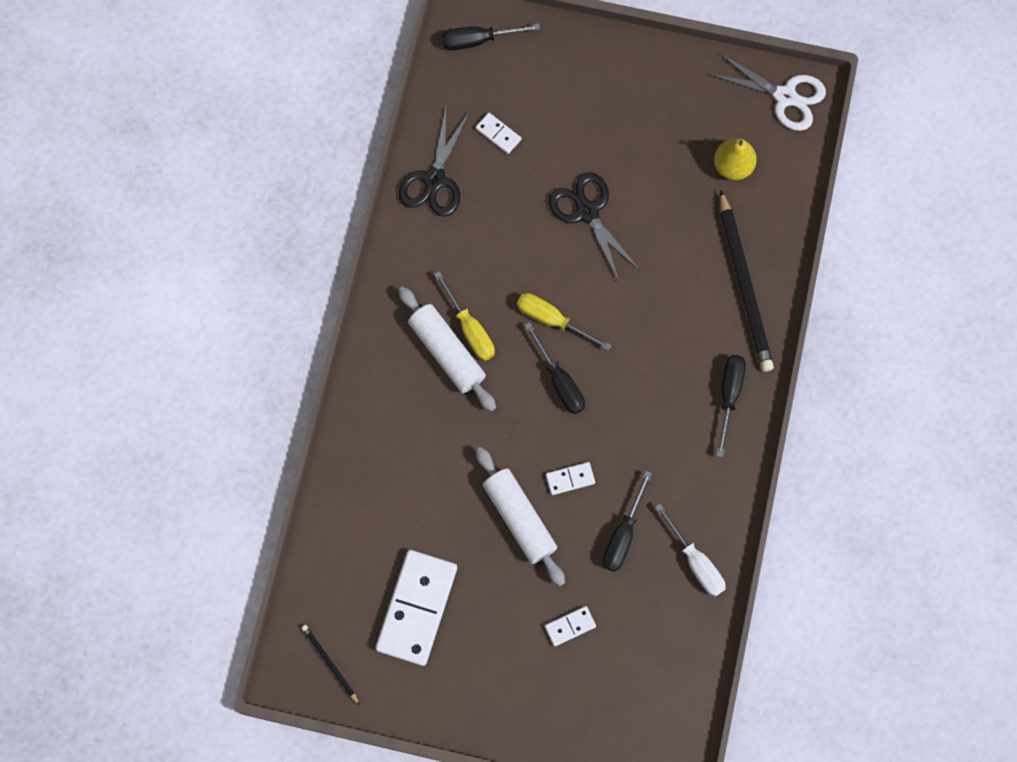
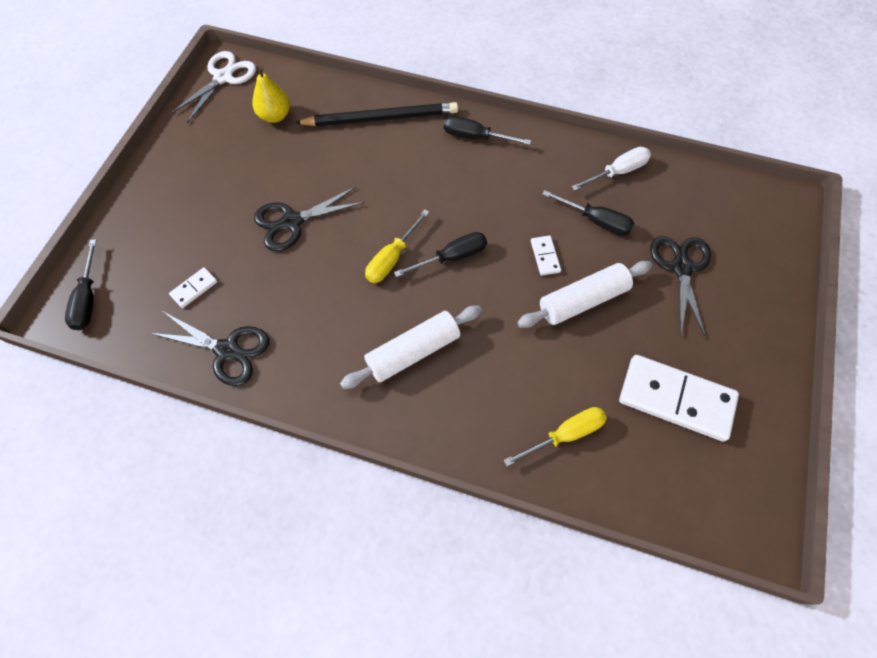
camera: 85 degrees left, 10 degrees down
black pencil [301,625,360,705] -> none
yellow screwdriver [434,271,495,361] -> yellow screwdriver moved to [503,407,607,467]
white domino [545,606,596,646] -> black scissors [650,236,711,339]

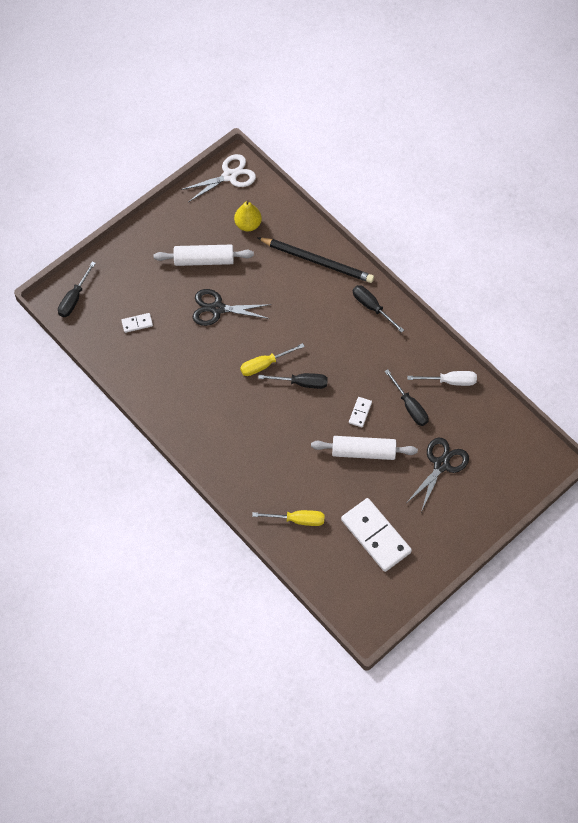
camera: 30 degrees right, 0 degrees up
black scissors [150,312,269,386] -> none
white rolling pin [340,305,482,389] -> white rolling pin moved to [154,245,254,266]

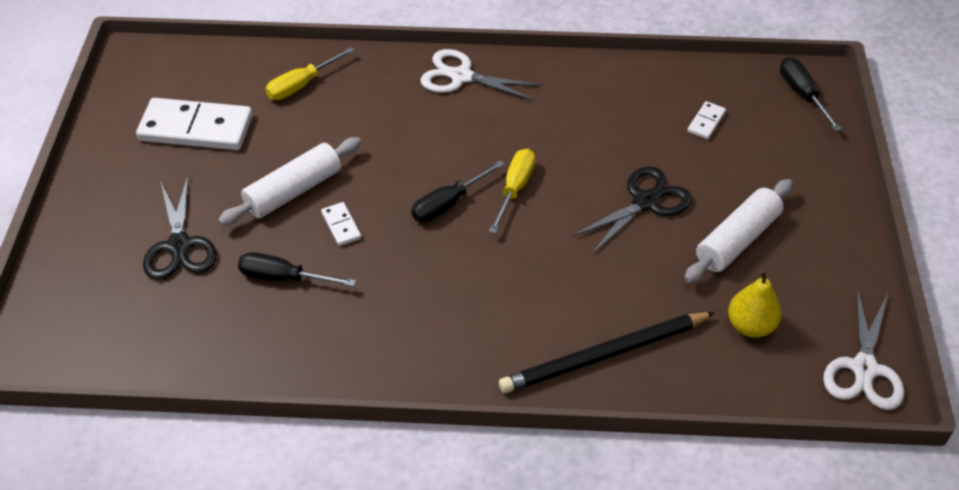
camera: 135 degrees right, 15 degrees down
black screwdriver [353,285,404,333] -> none
white screwdriver [407,371,477,386] -> none
none -> white scissors [420,49,543,101]

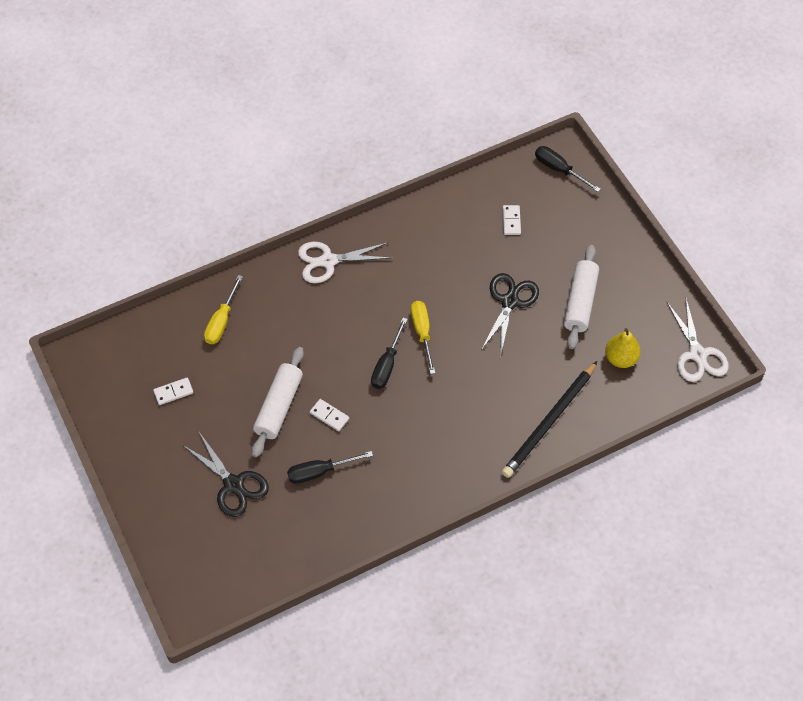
camera: 30 degrees left, 10 degrees up
white domino [136,98,253,150] -> white domino [153,377,194,405], size x0.44

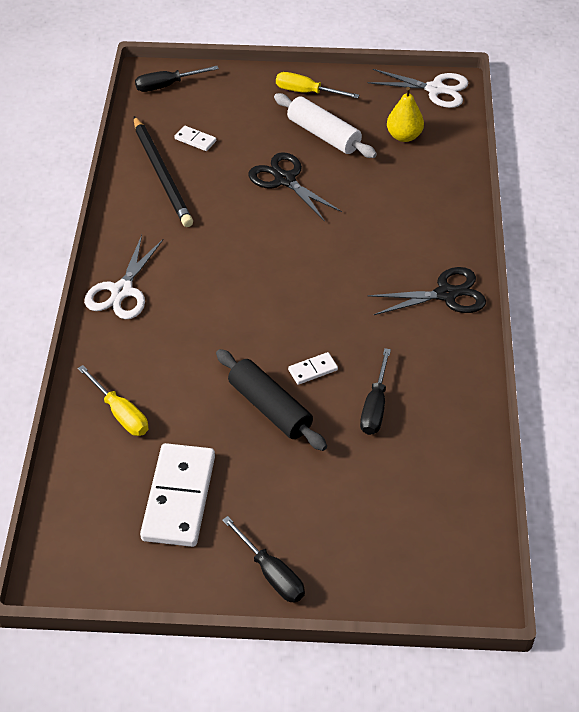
camera: 60 degrees left, 10 degrees down
white domino [153,377,194,405] -> white domino [140,443,215,547], size x2.27
black scissors [183,432,268,517] -> black scissors moved to [368,267,486,315]
white rolling pin [252,347,304,457] -> black rolling pin [216,349,327,451]
black screwdriver [371,318,408,389] -> black screwdriver moved to [222,516,305,603]
yellow screwdriver [411,301,435,374] -> yellow screwdriver moved to [276,72,359,99]
black pencil [502,361,597,478] -> black pencil moved to [134,116,193,227]

